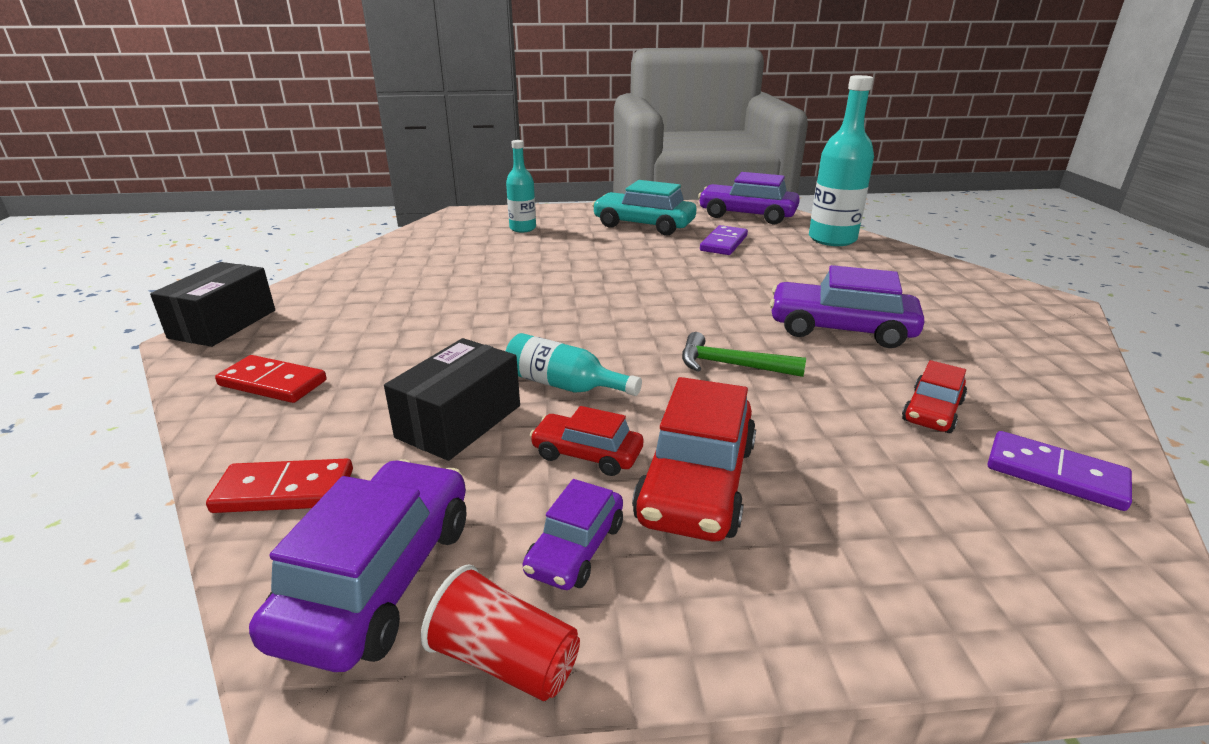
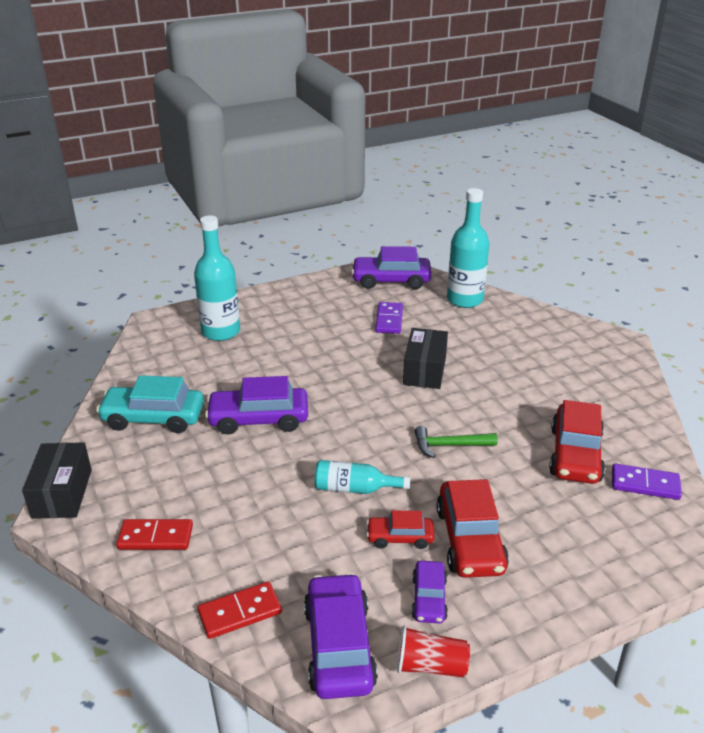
camera: 20 degrees left, 5 degrees up
black box [384,338,520,461] -> black box moved to [403,328,448,389]
turquoise bottle [506,140,536,232] -> turquoise bottle [194,215,240,341], size x1.70
turquoise car [592,180,697,236] -> turquoise car moved to [96,375,204,433]
purple car [770,265,924,348] -> purple car moved to [205,376,308,435]
red car [902,360,967,433] -> red car [549,400,605,484], size x1.77

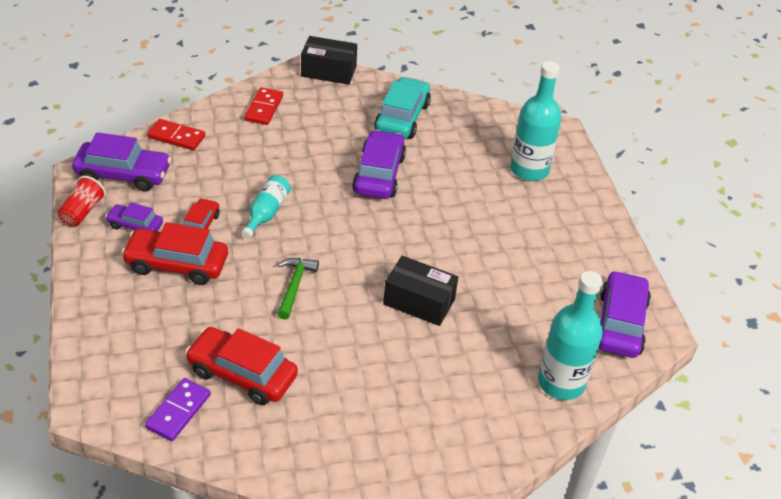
camera: 100 degrees right, 10 degrees up
red domino [197,581,282,639] -> red domino turned 60 degrees counterclockwise [147,119,205,150]
purple domino [375,302,403,334] -> none

